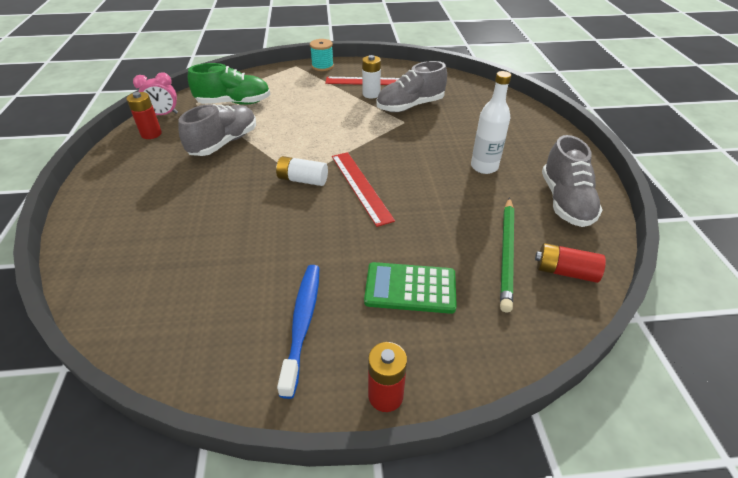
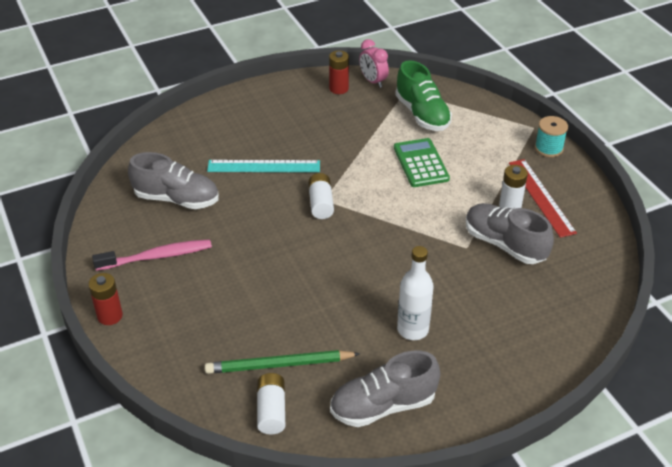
camera: 70 degrees right, 0 degrees up
grey shoe [178,104,256,156] -> grey shoe moved to [128,152,219,209]
blue toothbrush [277,265,320,399] -> pink toothbrush [92,239,212,271]
red ruler [332,152,395,227] -> none
green calculator [364,262,457,314] -> green calculator moved to [394,138,450,187]
red battery [535,243,606,283] -> white battery [257,373,285,435]
none -> turquoise ruler [207,160,320,172]

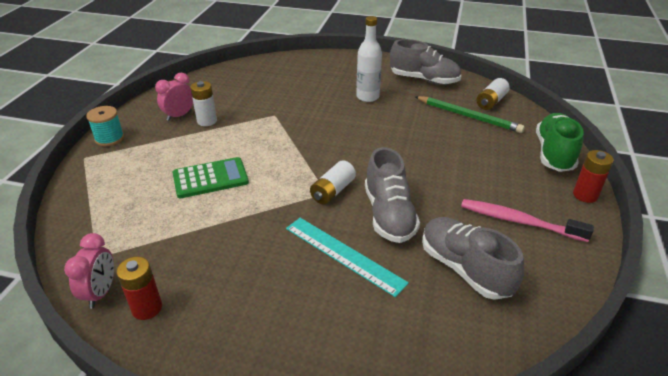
camera: 140 degrees left, 5 degrees down
green calculator [394,138,450,187] -> green calculator turned 135 degrees counterclockwise [173,157,249,198]
green shoe [395,60,452,131] -> green shoe moved to [536,113,583,172]
grey shoe [466,203,554,264] -> grey shoe moved to [365,147,420,243]
red ruler [509,159,577,238] -> pink clock [155,73,193,121]

